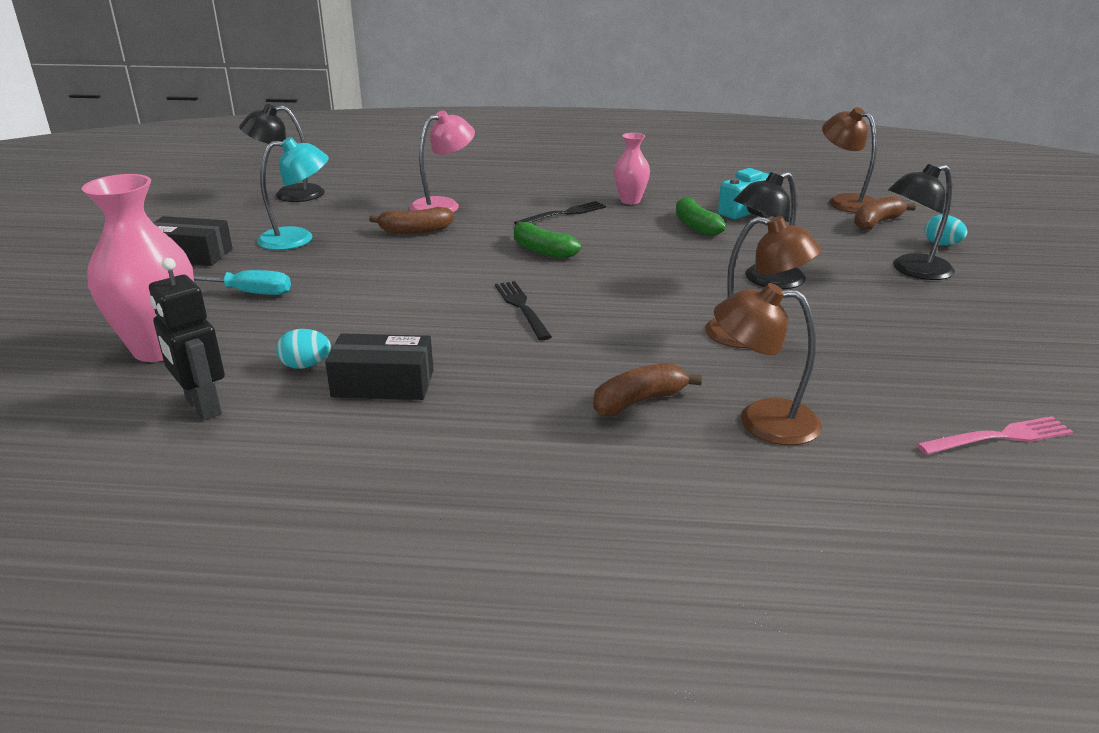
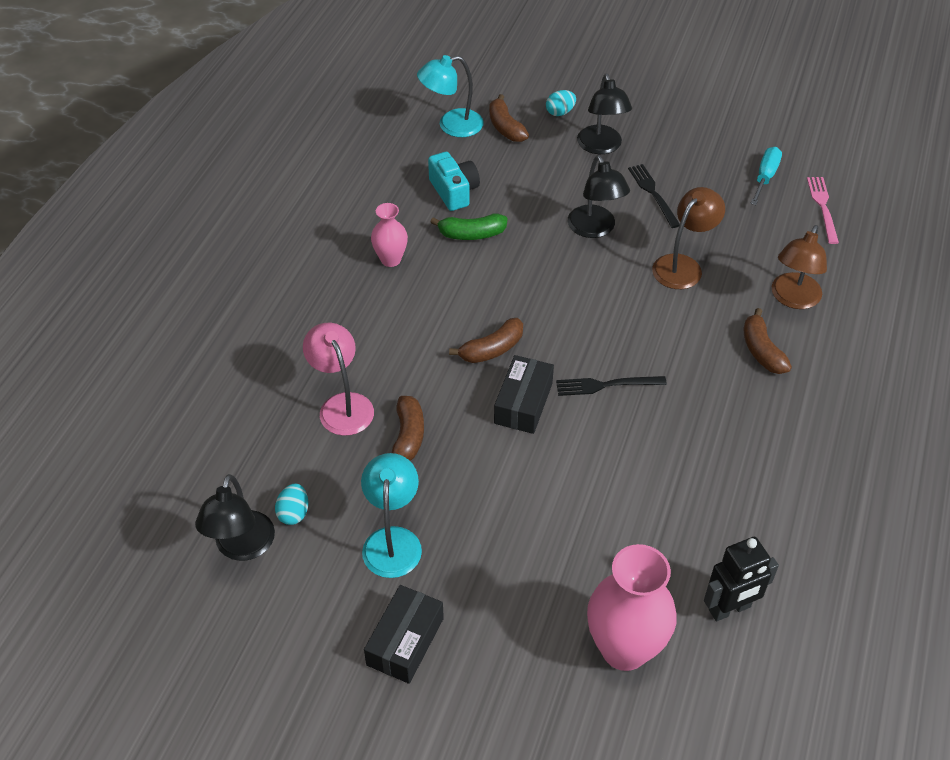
camera: 75 degrees left, 20 degrees up
turquoise screwdriver [194,270,291,295] -> turquoise screwdriver moved to [750,147,782,205]
turquoise egg [276,329,331,369] -> turquoise egg moved to [275,484,308,525]
black box [325,333,433,400] -> black box moved to [494,355,554,434]
black fork [514,201,606,225] -> black fork moved to [628,164,680,228]
green banana [514,221,581,259] -> brown banana [449,318,523,363]
brown lamp [822,107,877,213] -> turquoise lamp [417,55,484,137]

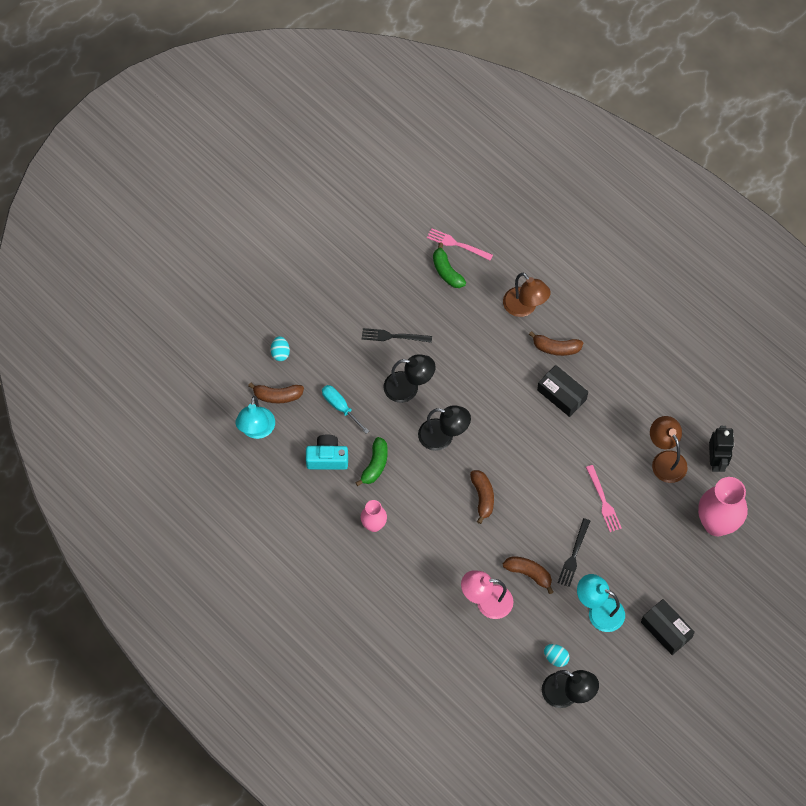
camera: 65 degrees left, 15 degrees up
black box [494,355,554,434] -> black box moved to [537,365,588,417]
black fork [556,376,667,396] -> black fork moved to [558,518,590,587]
black lamp [577,73,632,154] -> black lamp moved to [418,405,471,451]
brown lamp [652,187,725,289] -> brown lamp moved to [650,416,688,483]
turquoise screwdriver [750,147,782,205] -> turquoise screwdriver moved to [322,385,369,434]
none -> green banana [433,243,466,288]
none -> pink fork [586,465,622,532]

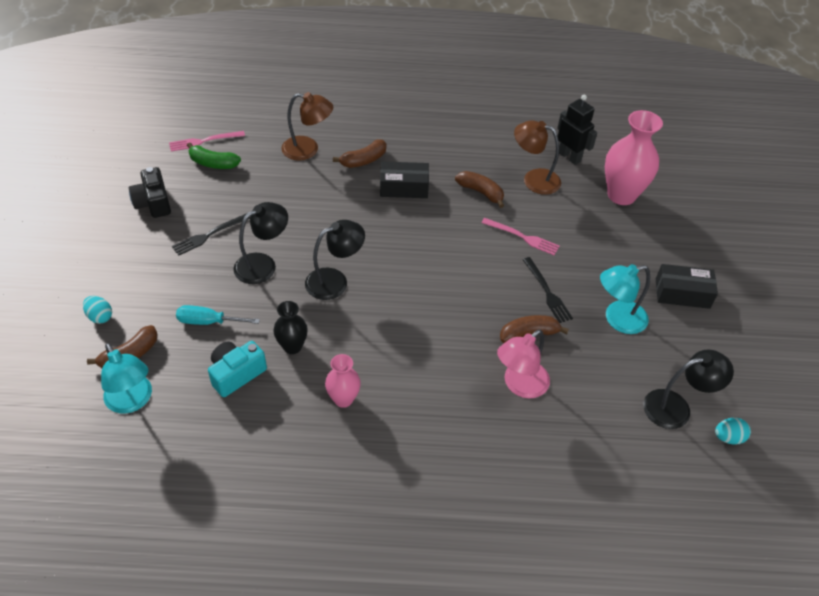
camera: 45 degrees left, 15 degrees down
green banana [355,437,388,486] -> black vase [274,301,308,354]
brown banana [470,470,494,524] -> brown banana moved to [455,171,504,208]
turquoise egg [544,644,569,667] -> turquoise egg moved to [715,418,751,445]
none -> black camera [129,167,171,218]

